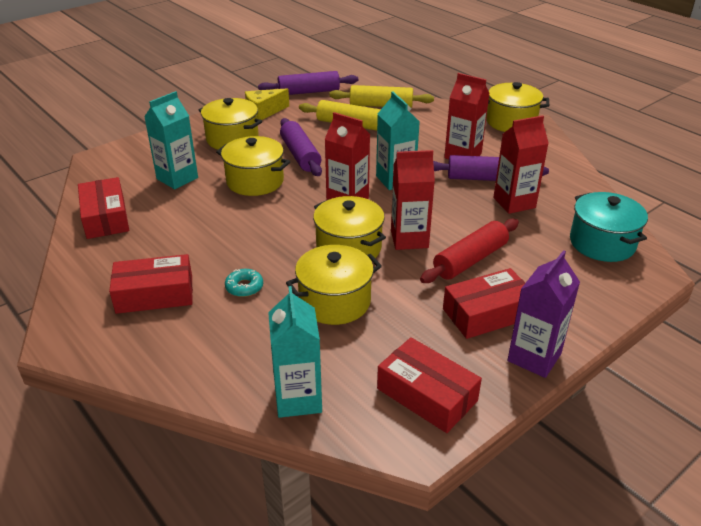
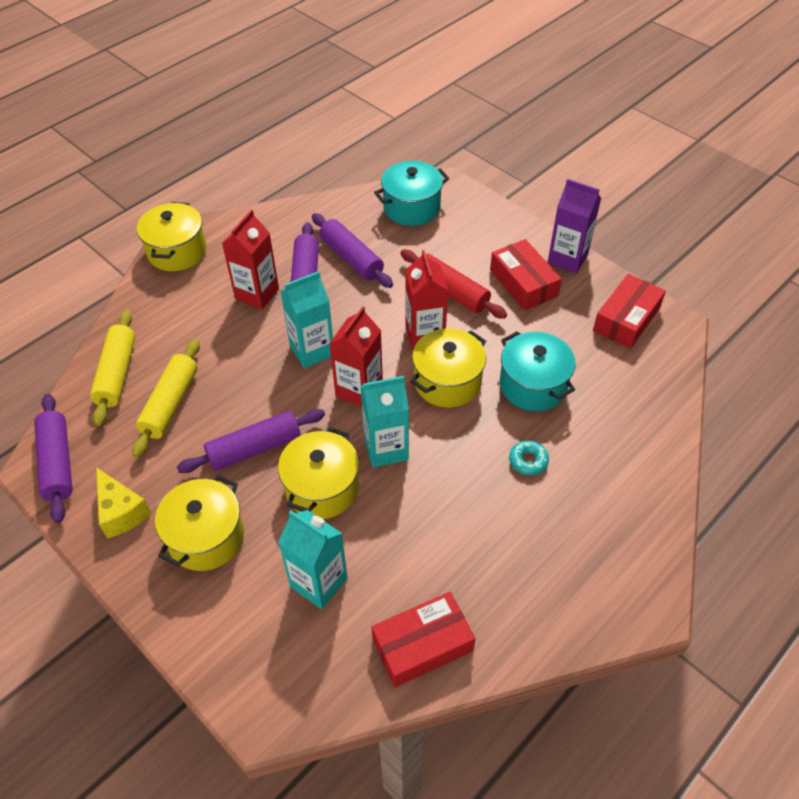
camera: 95 degrees left, 15 degrees up
red box [109,254,193,314] -> none
turquoise carton [268,286,322,418] -> turquoise carton moved to [360,376,409,467]
yellow pot [286,245,382,325] -> turquoise pot [500,331,576,411]
red carton [493,115,549,214] -> purple rolling pin [312,213,393,288]

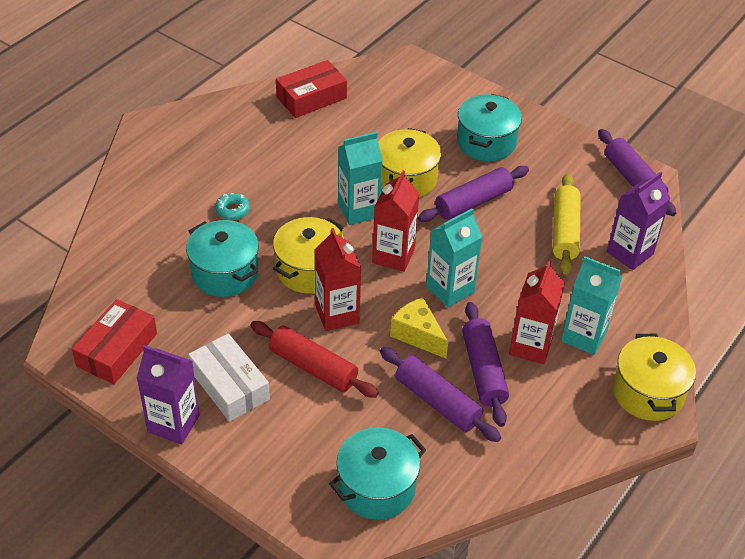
camera: 170 degrees right, 5 degrees down
yellow rolling pin [90,310,136,426] -> purple carton [607,171,671,270]
yellow cheese [96,467,152,538] -> yellow cheese moved to [390,297,448,359]
yellow pot [155,475,244,571] -> turquoise pot [457,94,522,161]
turquoise carton [278,510,347,609] -> turquoise carton moved to [561,256,622,355]
red box [490,239,562,310] -> white box [188,333,270,422]

